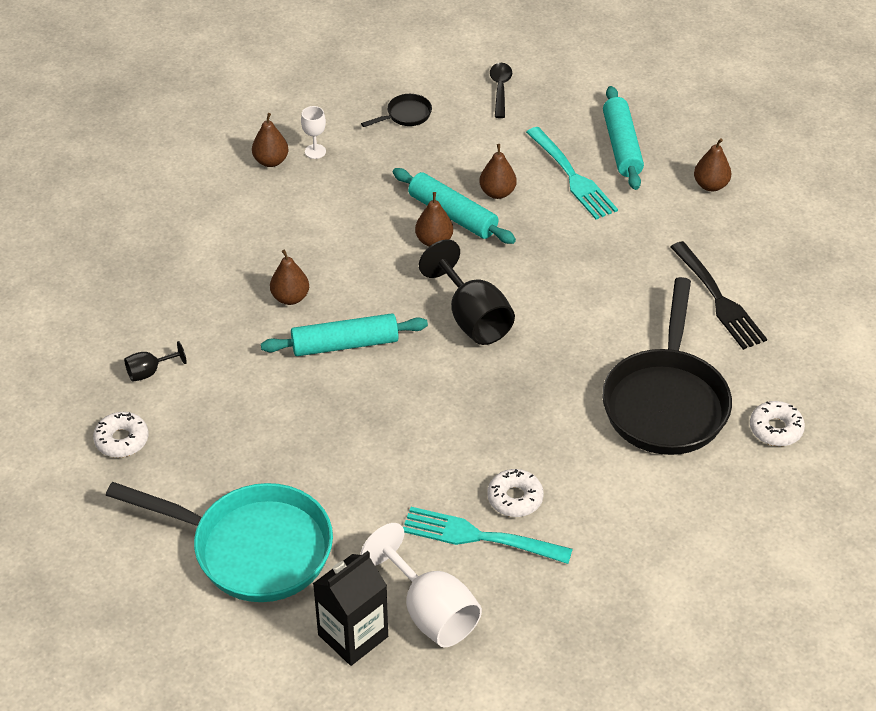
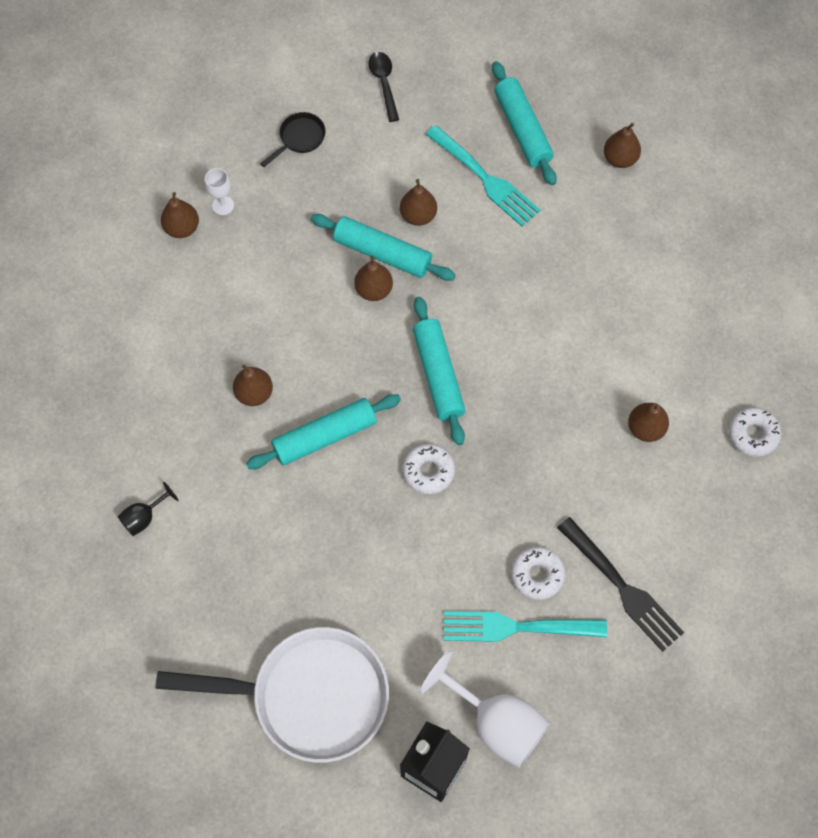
camera: 15 degrees left, 20 degrees up
white donut [93,412,148,458] -> white donut moved to [403,444,455,494]
turquoise pan [106,482,333,602] -> white pan [155,627,389,763]
black goblet [419,239,515,345] -> turquoise rolling pin [413,297,465,445]
black pan [602,277,732,455] -> brown pear [628,403,669,442]
black fork [671,241,767,350] -> black fork moved to [557,517,684,652]

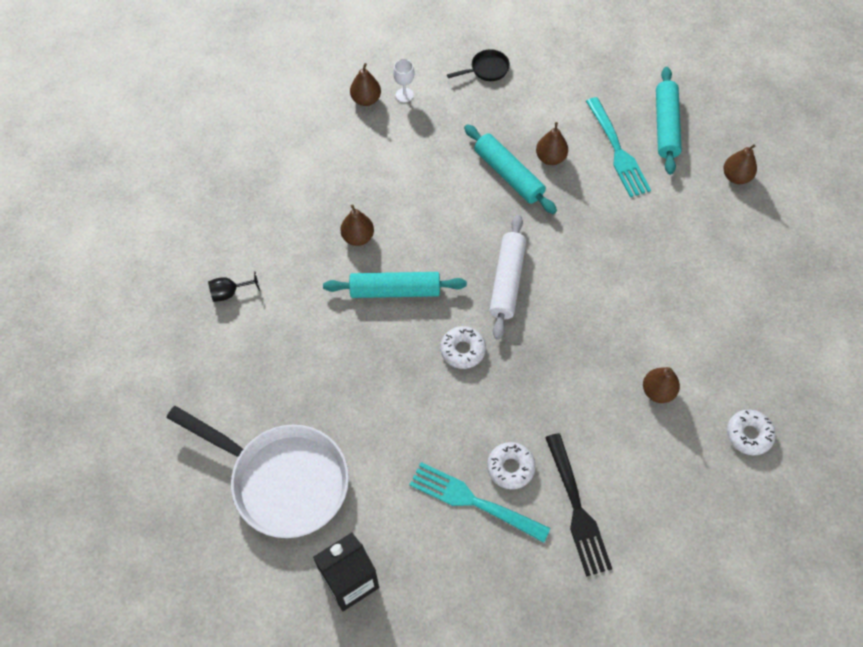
camera: 25 degrees right, 5 degrees down
brown pear [354,256,393,301] -> none
black spoon [368,52,399,122] -> none
turquoise rolling pin [413,297,465,445] -> white rolling pin [489,215,526,340]
white goblet [420,650,550,768] -> none

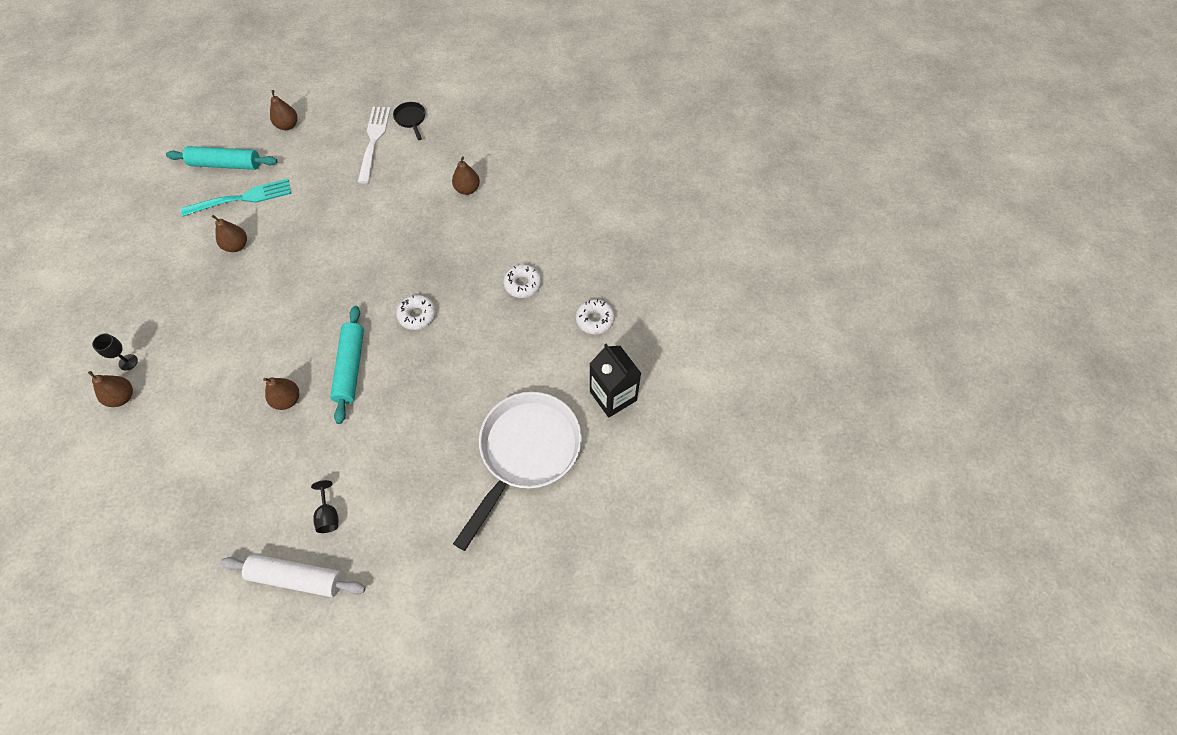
camera: 90 degrees left, 0 degrees up
white goblet [393,59,414,103] -> black goblet [92,333,138,371]
turquoise fork [409,462,550,543] -> none
black pan [447,49,510,81] -> black pan moved to [393,102,425,140]
turquoise rolling pin [464,124,557,214] -> none
white rolling pin [489,215,526,340] -> white rolling pin moved to [220,554,366,597]
black fork [545,433,612,576] -> none
white donut [727,410,776,455] -> white donut moved to [576,299,615,335]
none -> white fork [358,107,391,183]

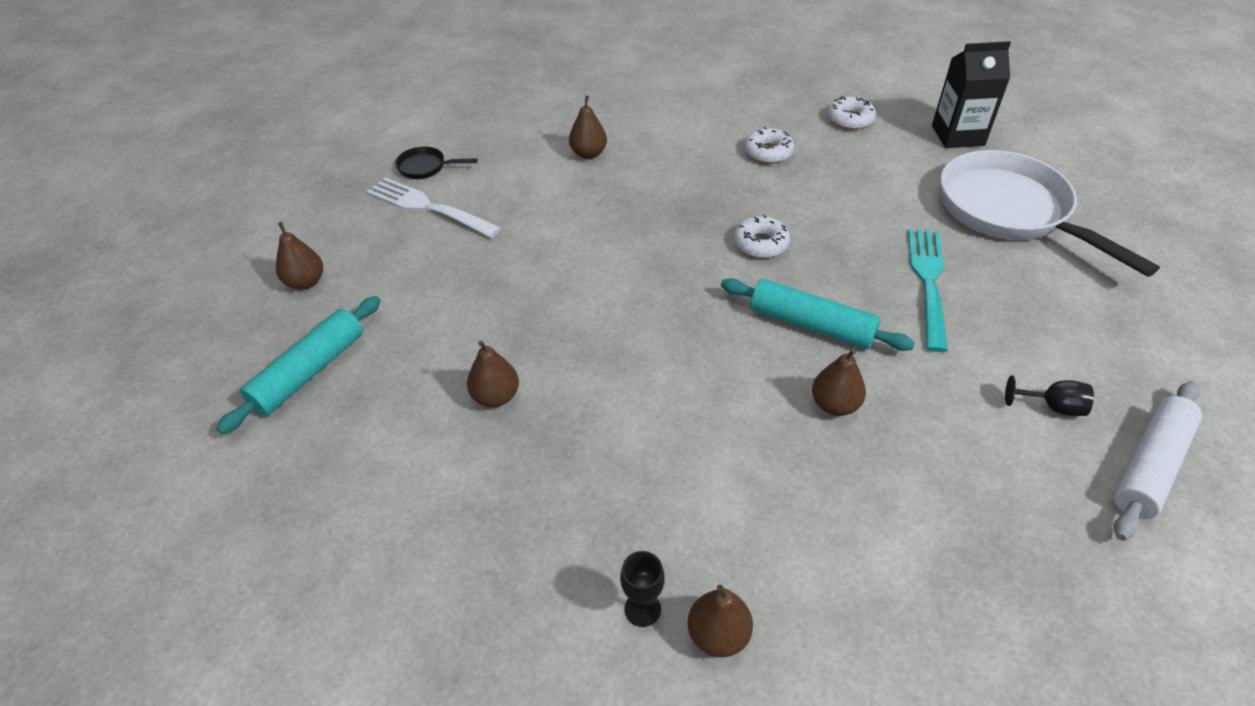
camera: 60 degrees left, 15 degrees down
turquoise fork [181,179,291,217] -> turquoise fork moved to [908,229,948,352]

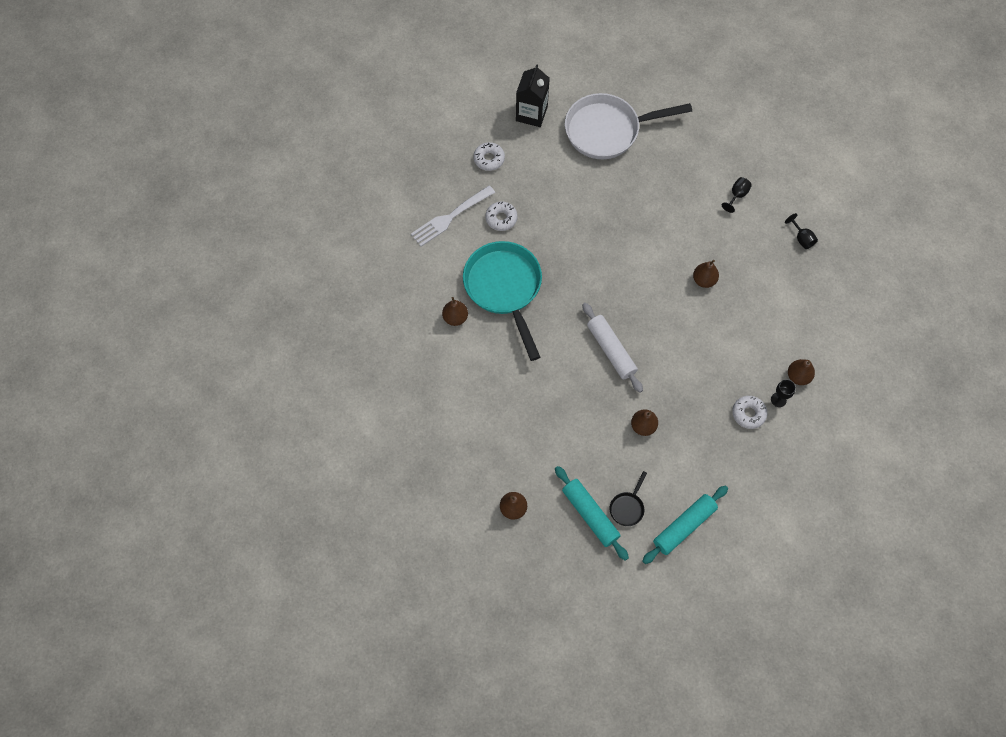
camera: 70 degrees left, 20 degrees up
white fork [367,177,501,238] -> white fork moved to [411,185,495,246]
black pan [395,146,478,179] -> black pan moved to [610,471,647,526]
turquoise rolling pin [721,278,915,351] -> turquoise rolling pin moved to [642,486,728,564]
white donut [734,215,790,258] -> white donut moved to [732,396,767,429]
turquoise fork [908,229,948,352] -> none
white rolling pin [1114,381,1202,541] -> white rolling pin moved to [582,303,643,393]
none -> turquoise pan [463,241,542,361]
none -> black goblet [785,213,818,249]

